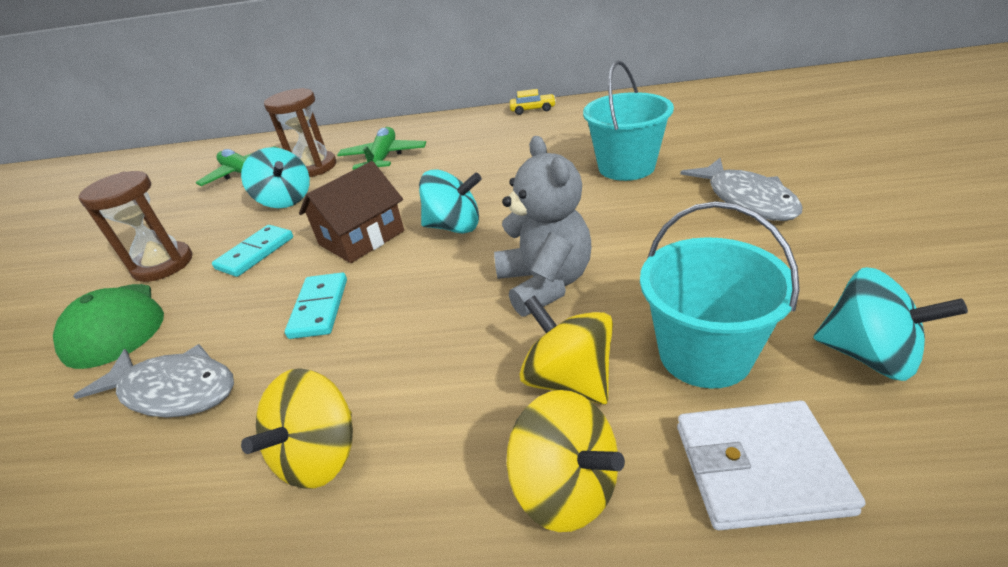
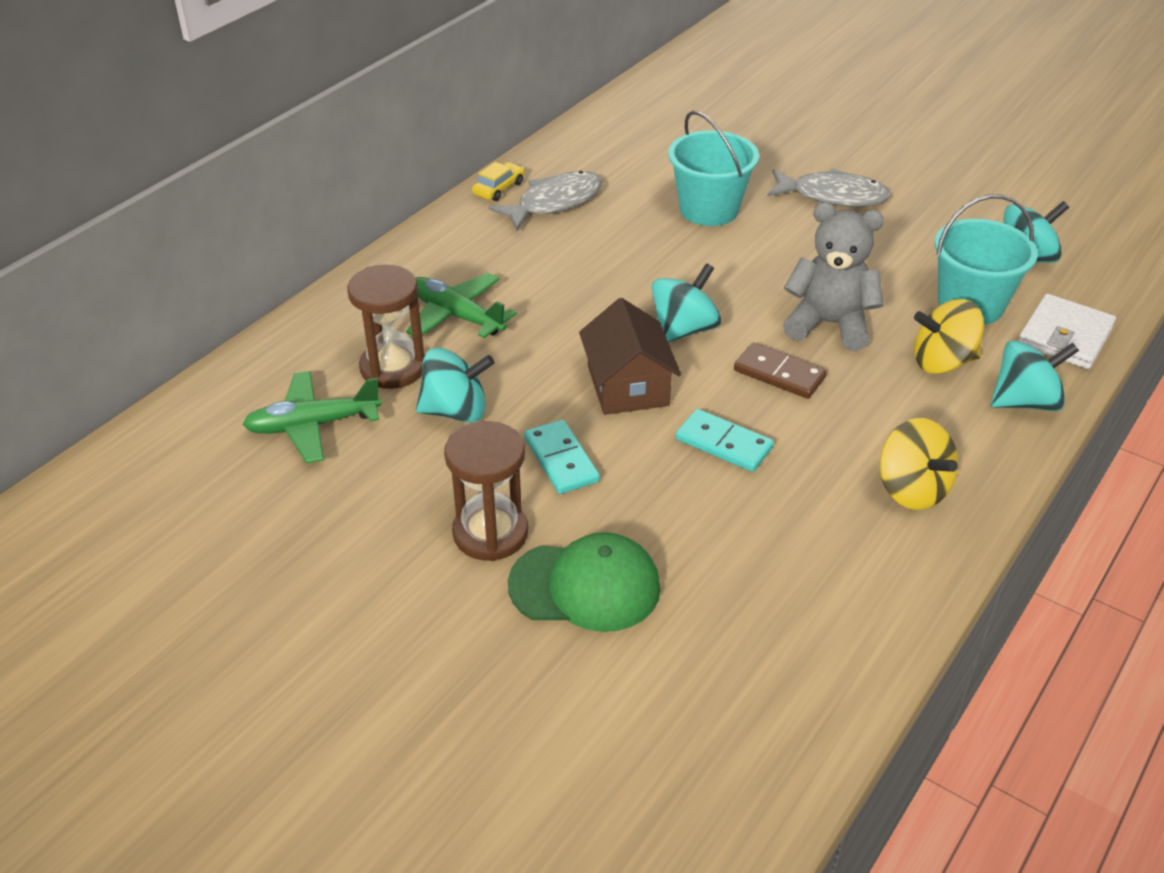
camera: 60 degrees left, 5 degrees up
grey fish [73,344,234,418] -> grey fish moved to [489,171,602,231]
yellow spinning top [507,390,625,532] -> turquoise spinning top [991,341,1079,411]
none -> brown domino [734,342,827,399]

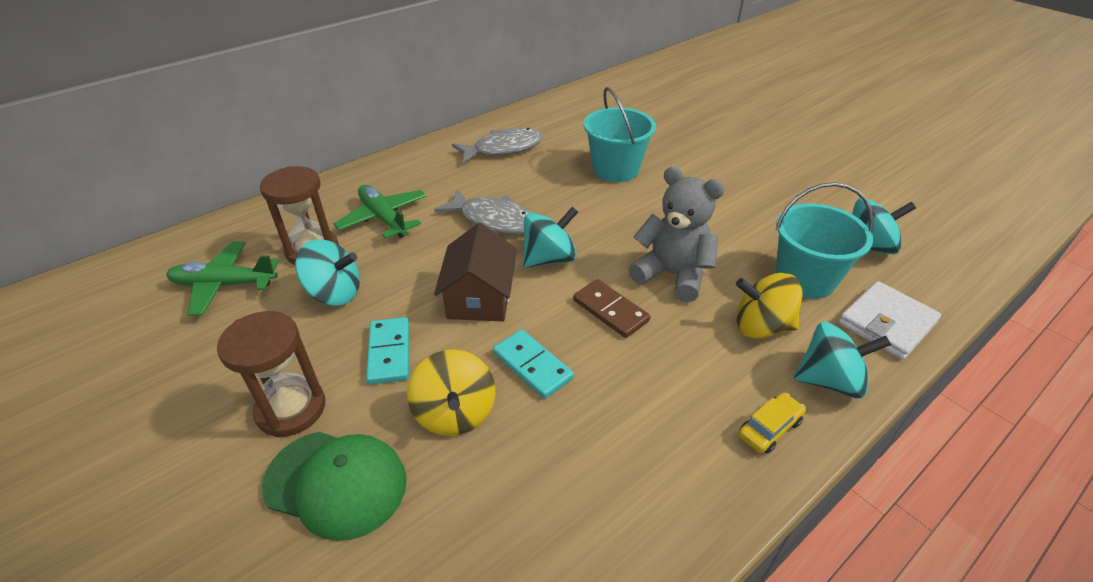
camera: 15 degrees right, 0 degrees up
yellow car [472,162,524,201] -> yellow car moved to [738,393,806,454]
grey fish [767,168,890,207] -> grey fish moved to [434,189,531,234]
yellow spinning top [880,418,958,510] -> yellow spinning top moved to [407,349,495,436]

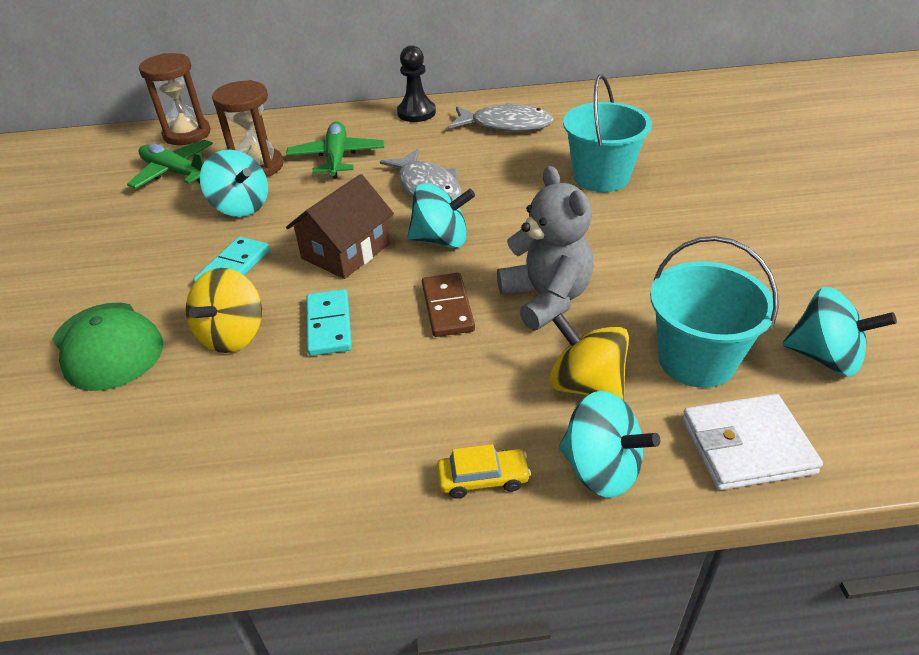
camera: 35 degrees right, 0 degrees up
brown hourglass [217,311,325,437] -> brown hourglass moved to [139,53,210,145]
none -> black pawn [397,45,436,122]

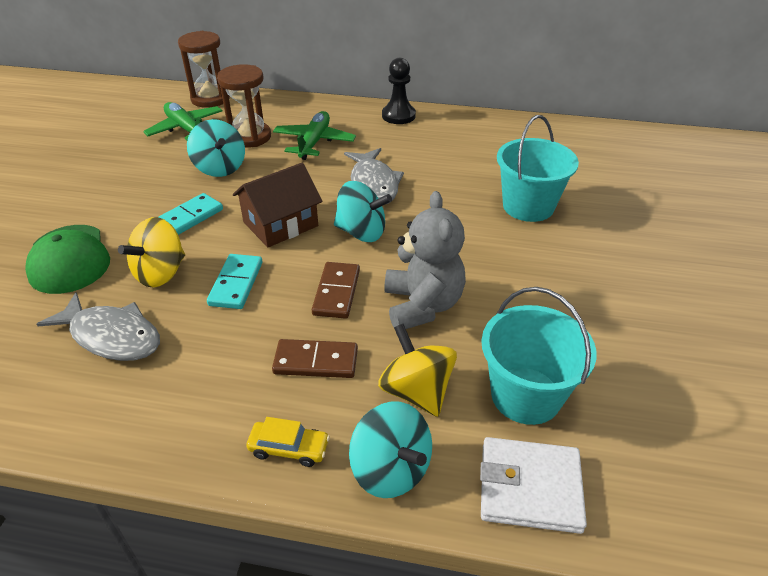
camera: 15 degrees right, 0 degrees up
grey fish [449,103,554,132] -> grey fish moved to [37,292,160,361]
turquoise spinning top [783,287,897,376] -> none
none -> brown domino [272,339,358,378]

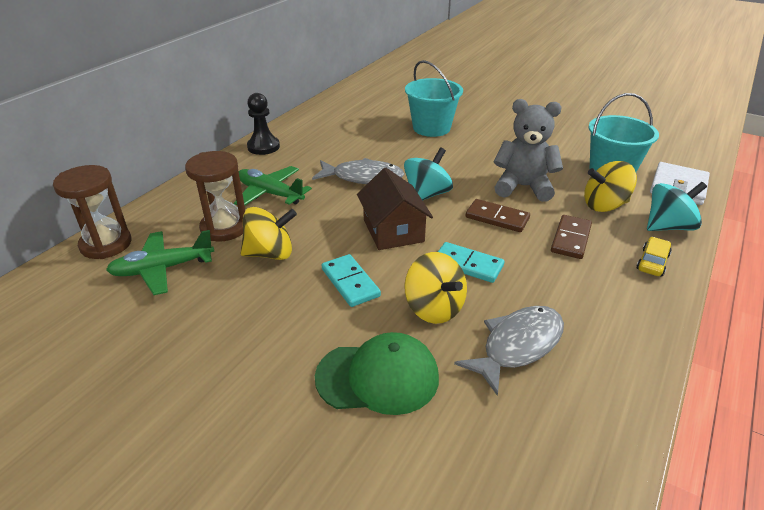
camera: 70 degrees left, 5 degrees down
turquoise spinning top [187,119,245,177] -> yellow spinning top [240,207,297,260]

